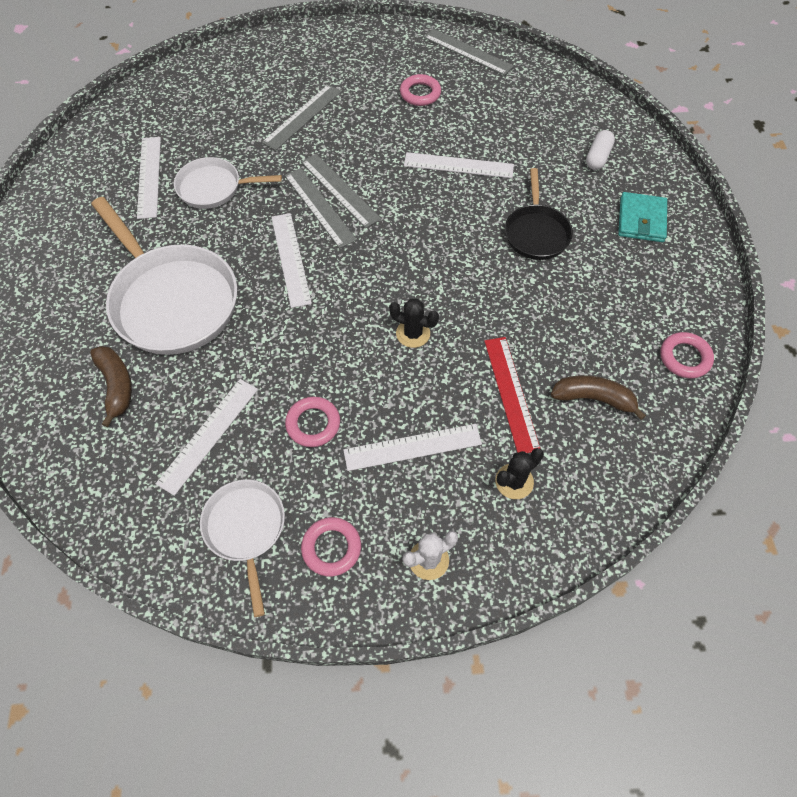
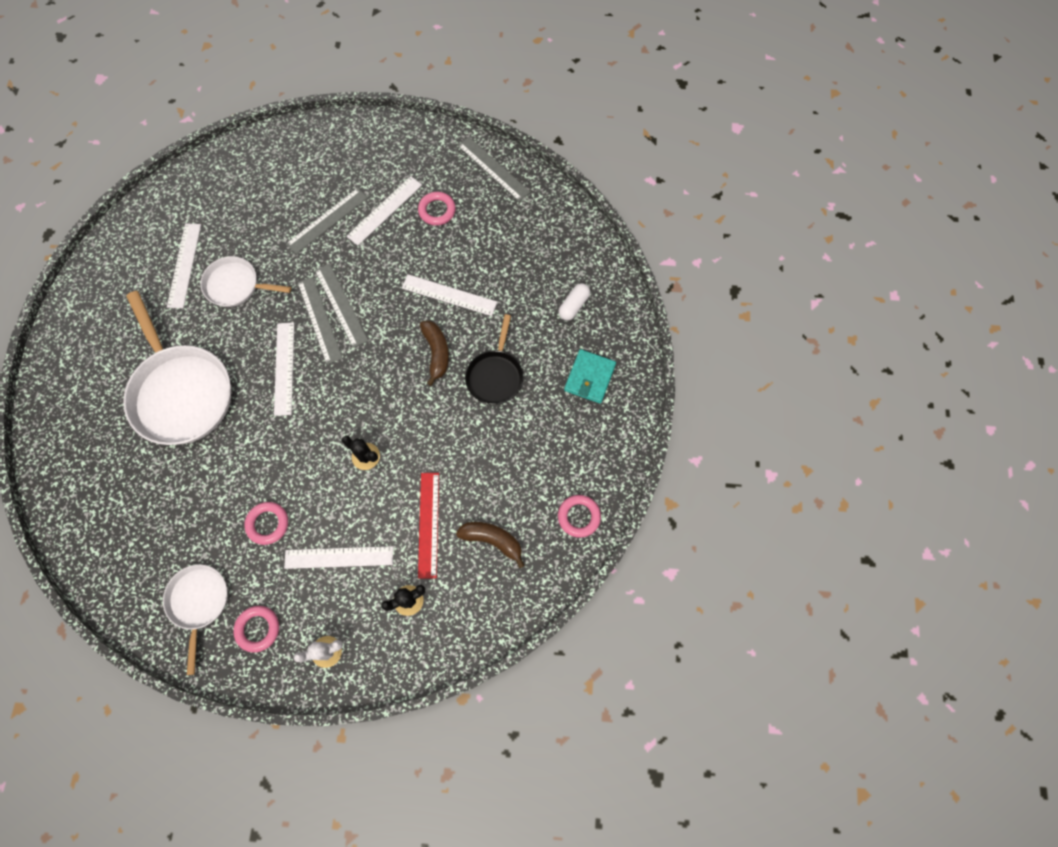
camera: 10 degrees right, 10 degrees up
brown banana [90,346,132,427] -> brown banana moved to [420,321,449,386]
white ruler [156,379,258,496] -> white ruler moved to [346,176,422,246]

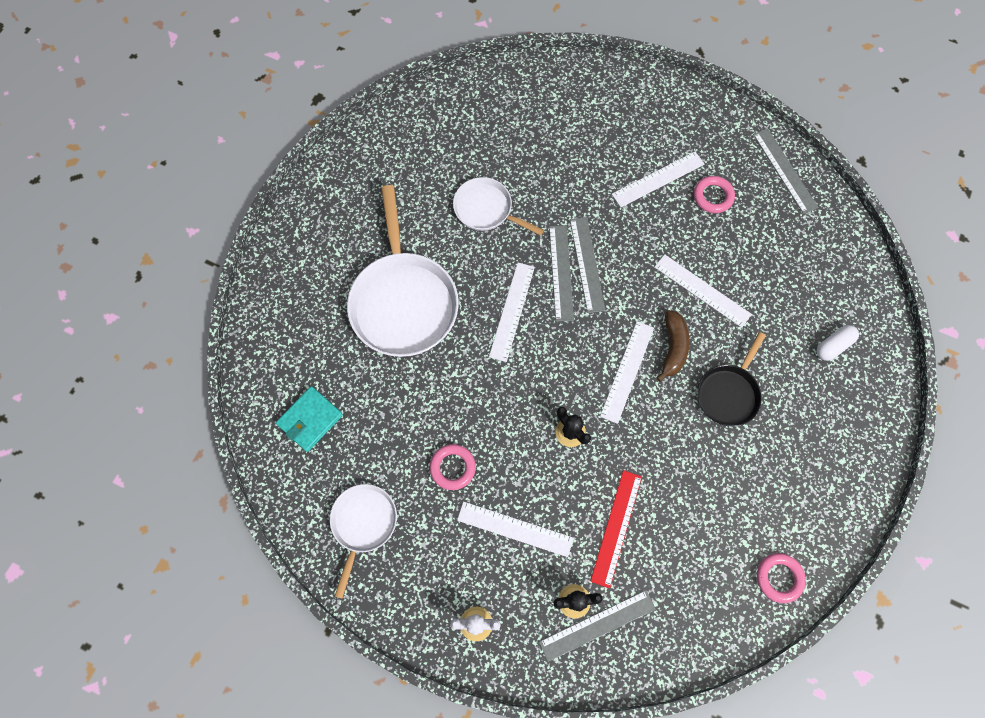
camera: 20 degrees right, 0 degrees up
white ruler [167,223,201,308] -> white ruler moved to [600,321,654,424]
pink ring [233,606,279,653] -> none
grey ruler [286,188,368,254] -> grey ruler moved to [539,590,656,662]
brown banana [456,522,525,568] -> none
turquoise wallet [564,349,616,404] -> turquoise wallet moved to [276,386,343,452]

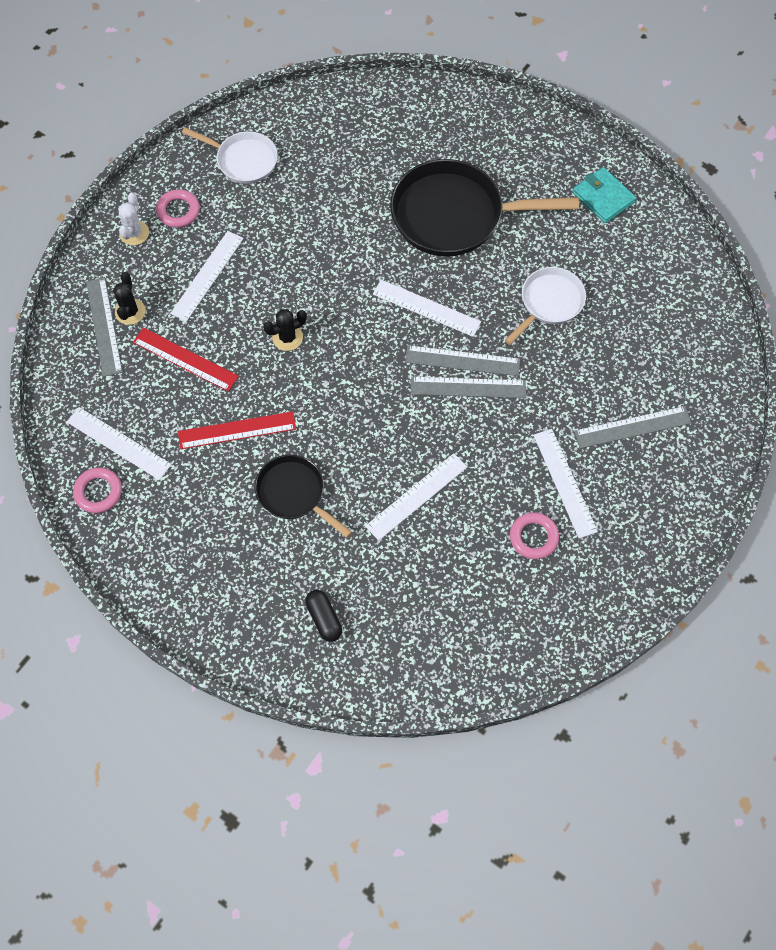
camera: 100 degrees right, 5 degrees down
turquoise wallet [276,386,343,452] -> turquoise wallet moved to [573,167,636,223]
white pan [347,185,459,357] -> black pan [390,159,579,257]
pink ring [430,444,476,490] -> pink ring moved to [156,189,200,228]
white ruler [600,321,654,424] -> white ruler moved to [67,407,172,480]
brown banana [656,310,690,382] -> none
grey ruler [753,128,818,214] -> grey ruler moved to [574,406,691,449]
white capsule [817,325,859,361] -> black capsule [305,590,342,642]
none -> red ruler [178,411,296,449]

